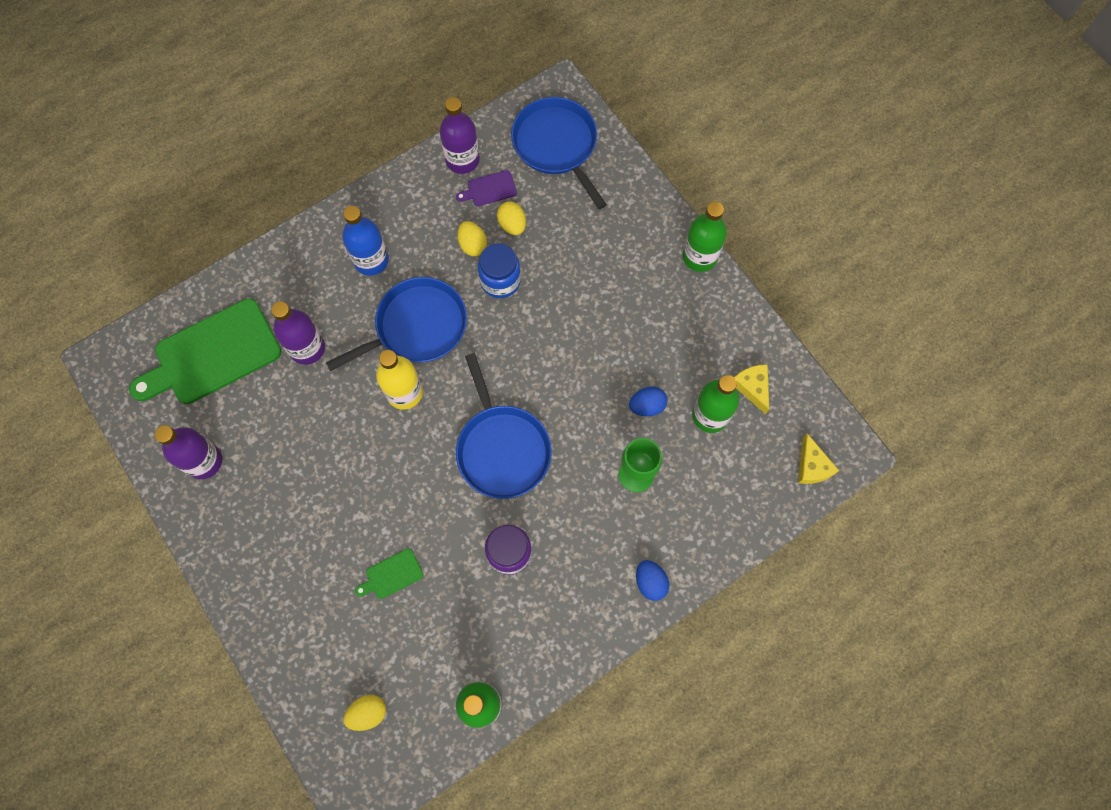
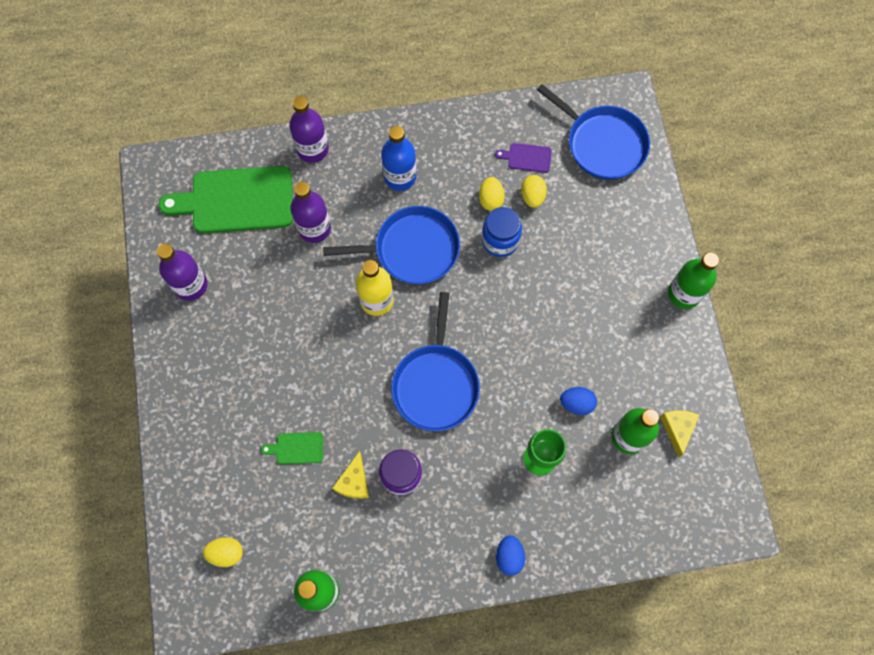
camera: 25 degrees right, 0 degrees up
purple bottle [440,97,480,174] -> purple bottle moved to [289,96,329,163]
blue pan [511,97,607,209] -> blue pan turned 135 degrees clockwise [537,84,650,180]
yellow cheese [798,433,839,484] -> yellow cheese moved to [332,451,369,499]

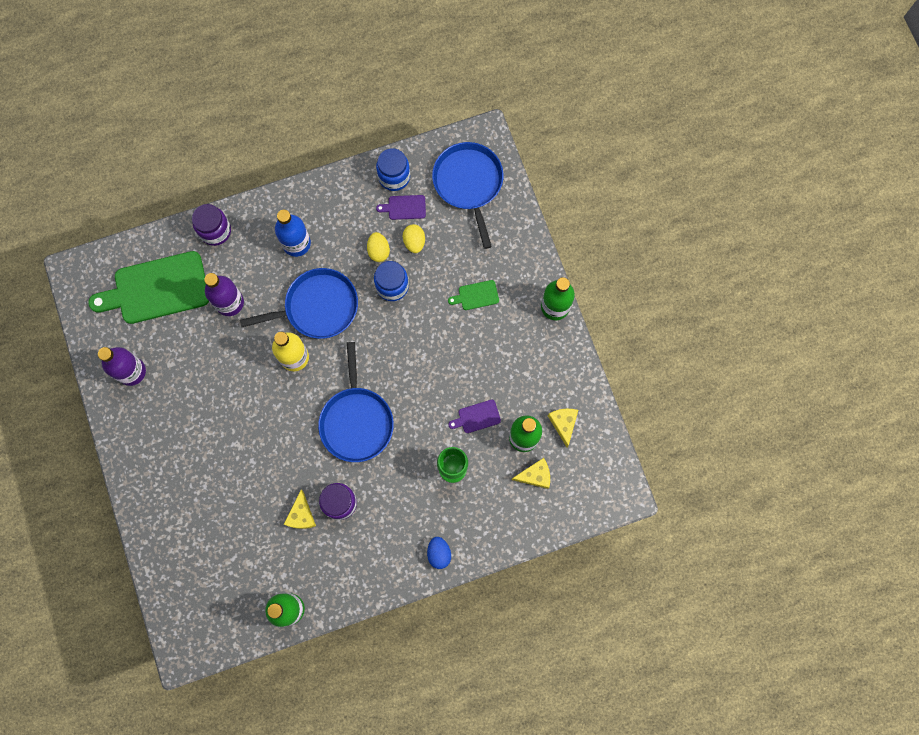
camera: 10 degrees left, 5 degrees up
yellow egg [203,537,243,567] -> none
green cutting board [261,432,323,464] -> green cutting board moved to [448,280,499,310]
purple bottle [289,96,329,163] -> purple jar [192,204,231,246]
blue pan [537,84,650,180] -> blue pan turned 135 degrees counterclockwise [432,142,504,249]
blue egg [560,387,597,415] -> purple cutting board [448,400,501,433]
none -> blue jar [376,148,410,191]
none -> yellow cheese [512,458,550,489]

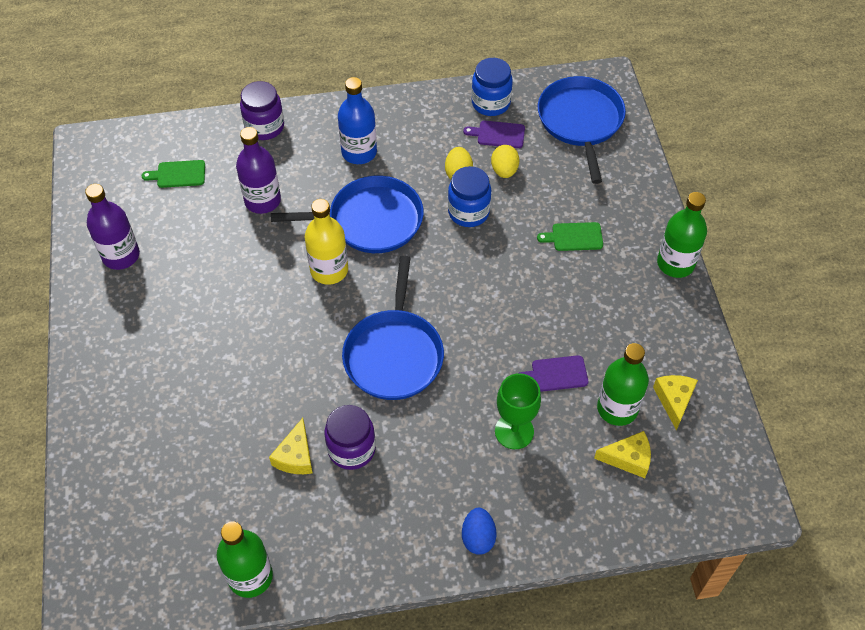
camera: 10 degrees right, 20 degrees down
green cutting board [89,251,209,324] -> green cutting board [142,160,205,188], size x0.43

